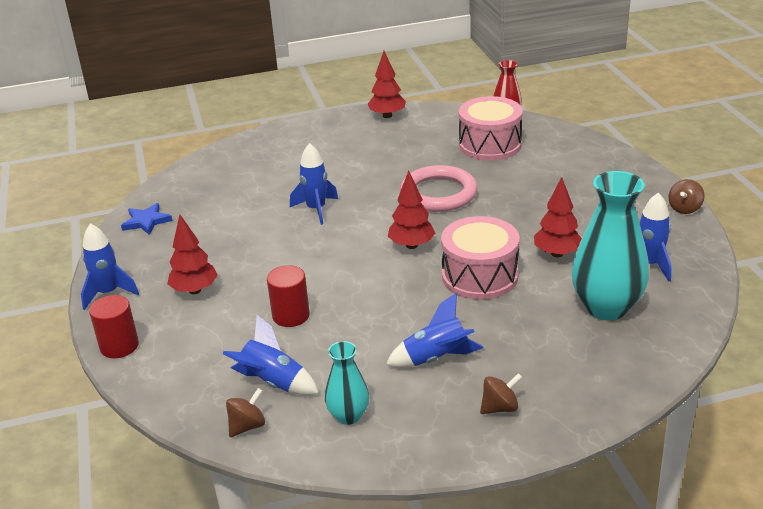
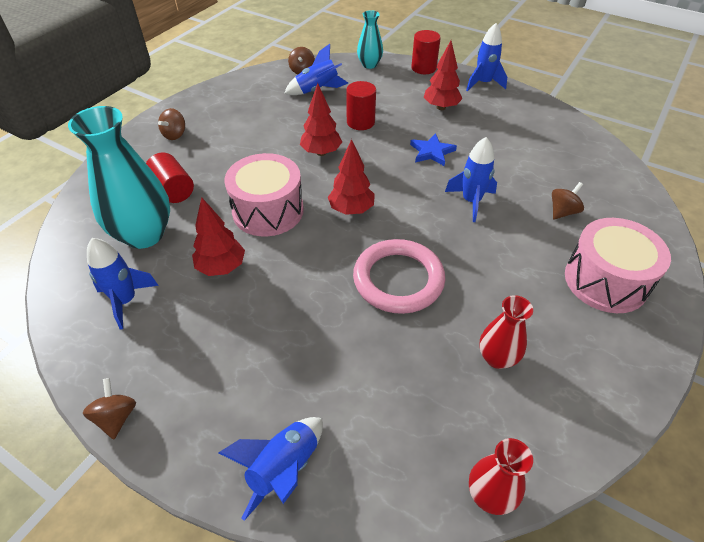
camera: 135 degrees right, 15 degrees up
blue star [121,203,172,235] -> blue star moved to [410,133,457,166]
turquoise vase [325,341,369,425] -> turquoise vase moved to [357,10,383,69]
red tree [368,51,406,118] -> red tree moved to [300,83,342,156]
blue rocket [386,293,484,368] -> blue rocket moved to [218,417,323,521]
pink drum [459,96,523,161] -> pink drum moved to [565,218,671,313]
none -> red cylinder [146,153,194,203]
none -> red vase [480,295,533,369]
none -> brown spinning top [552,182,584,220]

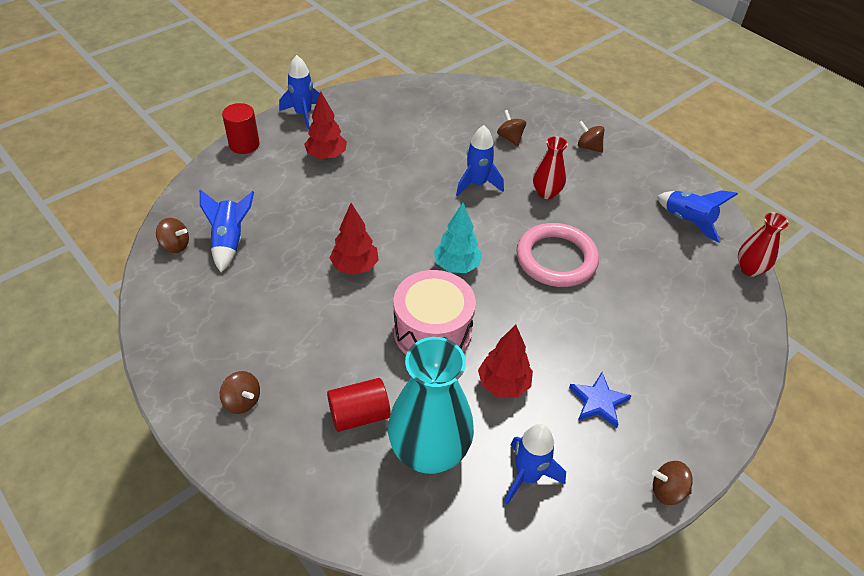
camera: 75 degrees left, 0 degrees up
blue rocket [218,417,323,521] -> blue rocket moved to [657,190,738,243]
red tree [328,139,375,215] -> turquoise tree [434,203,482,273]
red cylinder [346,81,376,130] -> none
turquoise vase [357,10,383,69] -> none
blue star [410,133,457,166] -> blue star moved to [569,372,632,428]
red vase [480,295,533,369] -> red vase moved to [533,136,568,199]
pink drum [565,218,671,313] -> brown spinning top [578,121,604,153]

